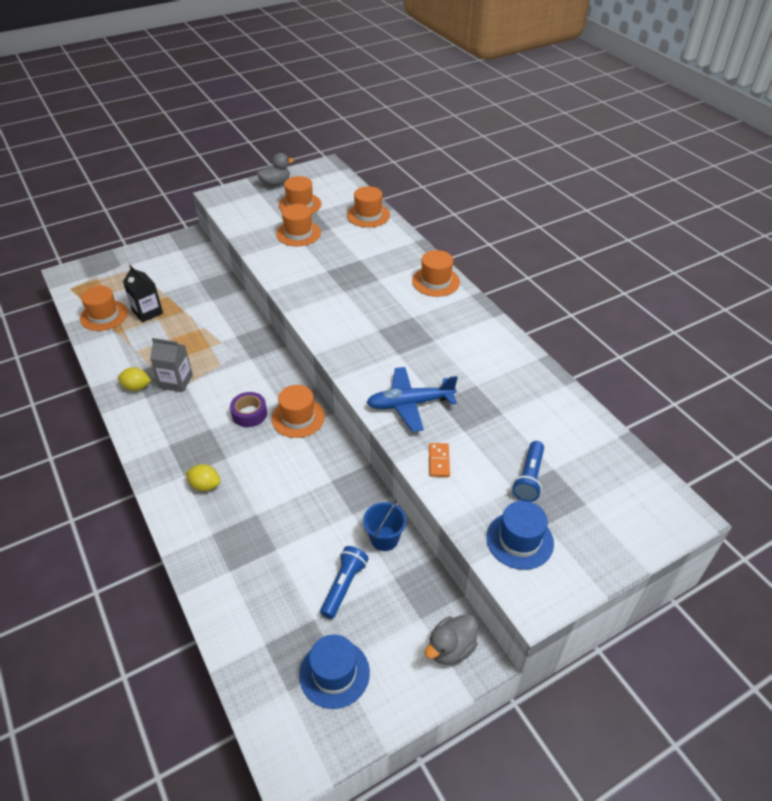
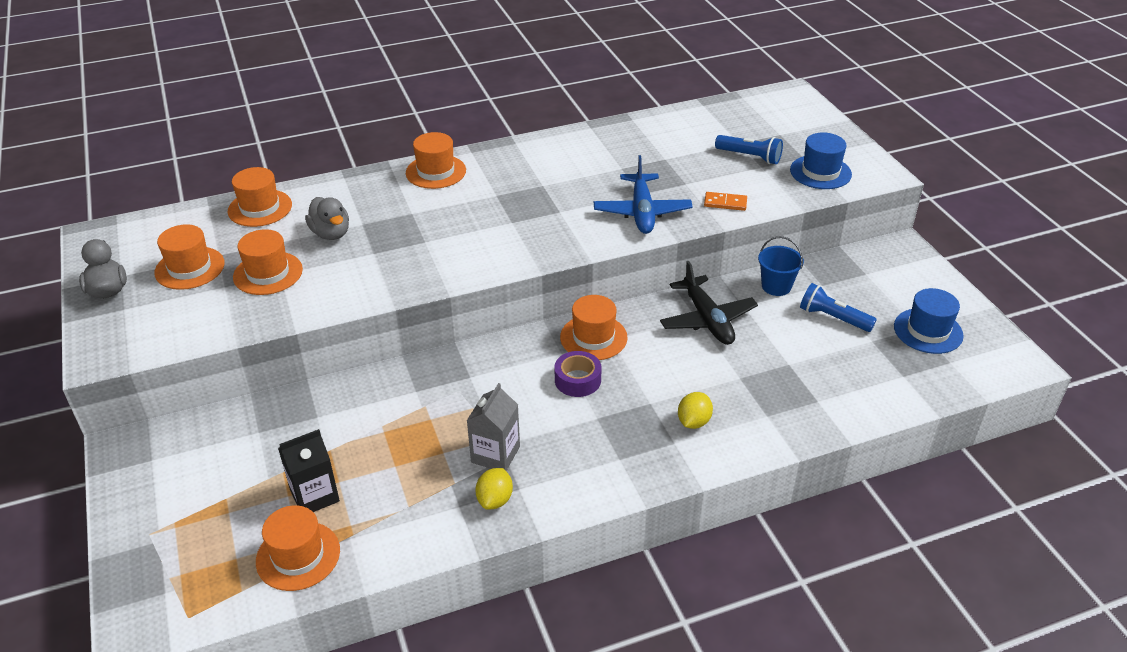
camera: 80 degrees left, 5 degrees down
grey duck [425,614,478,665] -> grey duck moved to [305,197,349,240]
none -> black plane [660,261,758,345]

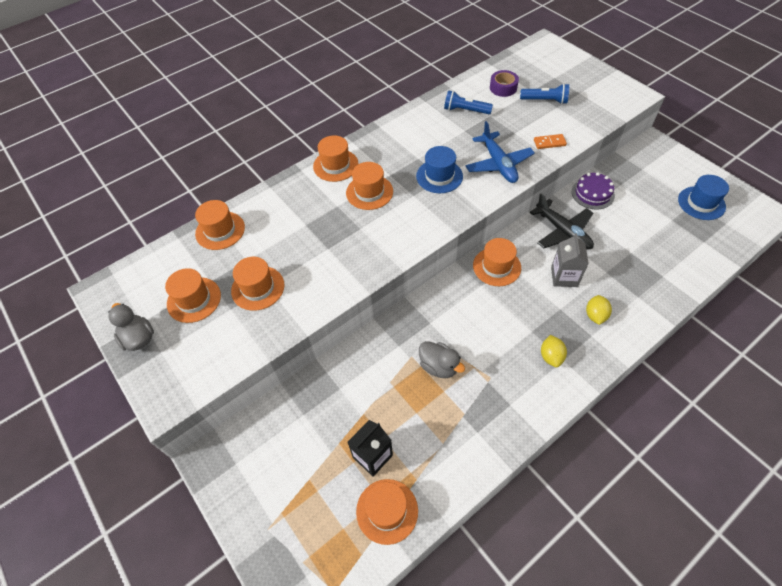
camera: 15 degrees left, 15 degrees up
grey duck [305,197,349,240] -> grey duck moved to [419,341,465,378]
grey carton [467,383,520,471] -> grey carton moved to [551,233,589,287]
yellow lemon [475,468,513,510] -> yellow lemon moved to [541,335,567,367]
purple tape [555,351,601,397] -> purple tape moved to [490,70,519,97]
blue bucket [758,236,804,296] -> purple cake [572,172,615,209]
blue hat [790,132,852,189] -> blue hat moved to [416,146,463,193]
blue flashlight [800,283,877,332] -> blue flashlight moved to [444,90,493,114]
none -> orange hat [346,162,393,210]

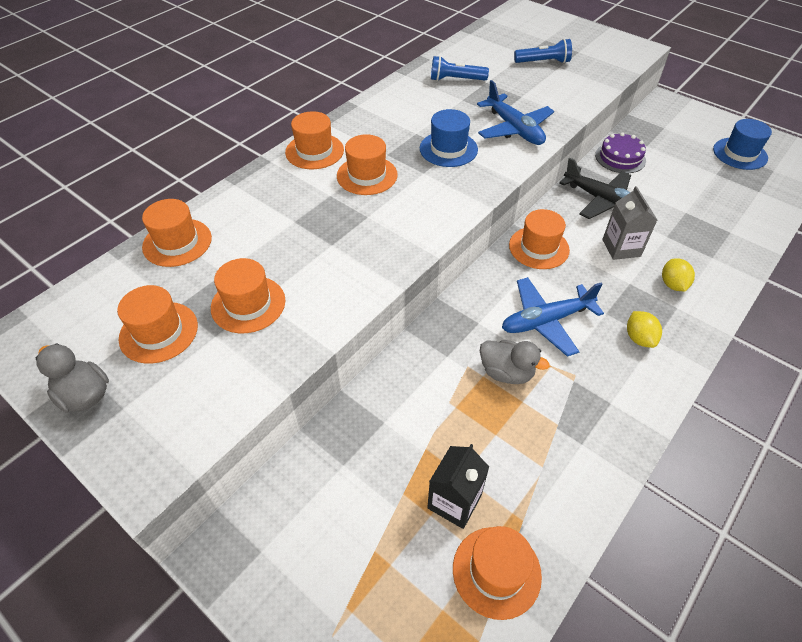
camera: 15 degrees left, 5 degrees down
purple tape [490,70,519,97] -> none
orange domino [534,134,567,149] -> none
none -> blue plane [502,277,604,357]

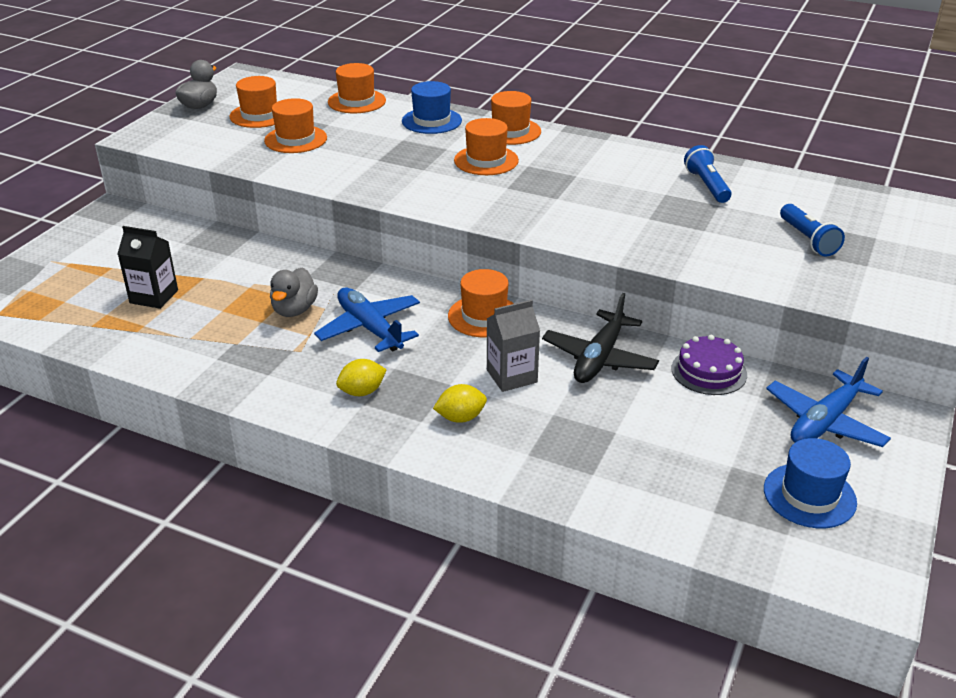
camera: 75 degrees right, 15 degrees down
blue hat [420,109,478,167] -> blue hat moved to [402,81,462,134]
orange hat [453,526,542,620] -> none
blue plane [477,80,554,145] -> blue plane moved to [766,357,891,447]

